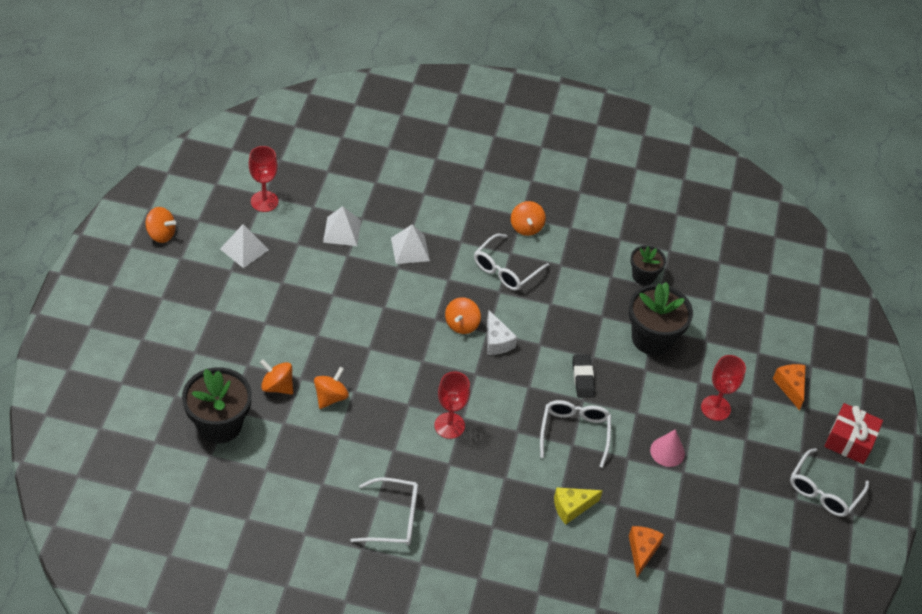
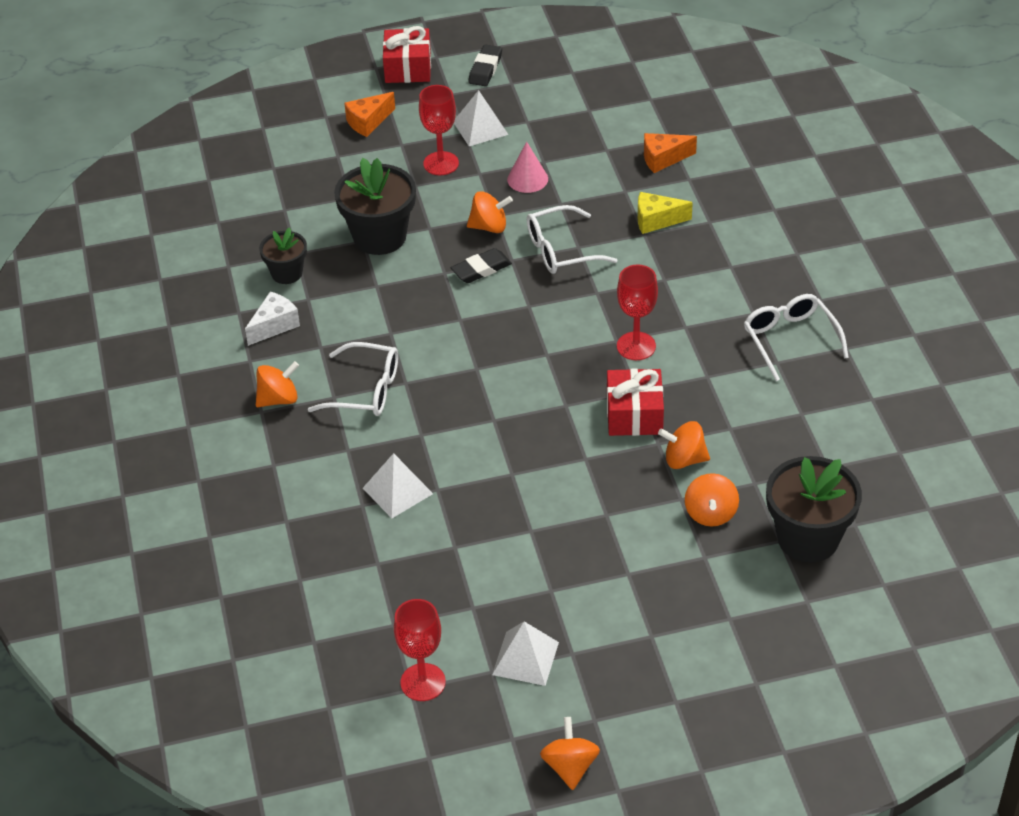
camera: 110 degrees left, 5 degrees down
white pyramid [323,206,361,246] -> white pyramid moved to [454,90,509,146]
orange spinning top [445,297,481,334] -> orange spinning top moved to [467,191,513,233]
white cheese [487,310,517,355] -> white cheese moved to [245,291,300,346]
yellow cheese [554,487,603,525] -> yellow cheese turned 135 degrees clockwise [638,192,693,234]
white glasses [790,448,869,517] -> black eraser [468,44,502,86]
none -> red gift [607,368,664,436]

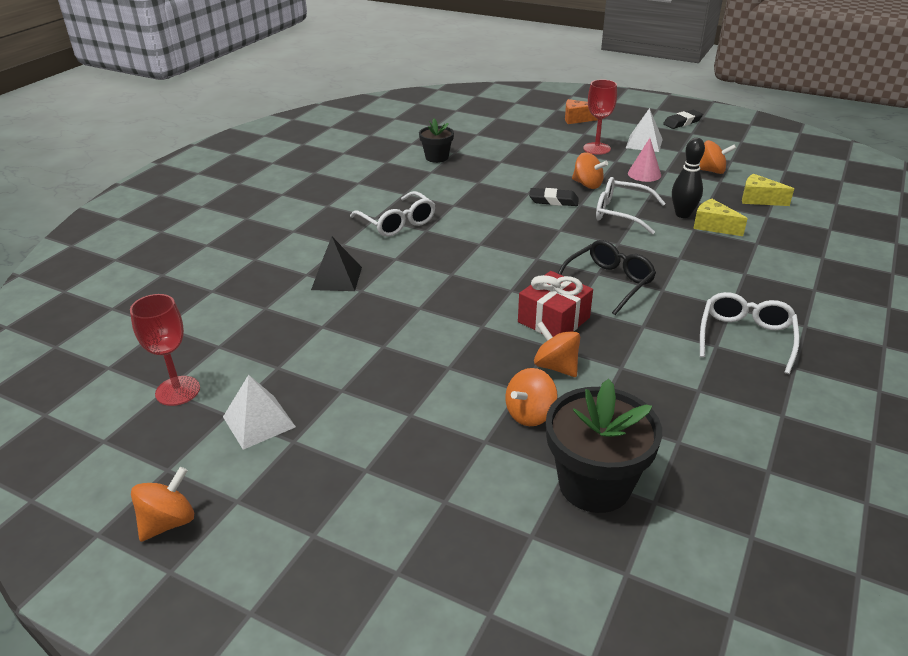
camera: 40 degrees right, 10 degrees down
white cheese [245,291,300,346] -> none
orange spinning top [256,361,299,407] -> orange spinning top moved to [699,140,736,174]
black flower pot [334,158,416,255] -> none
white pyramid [363,453,433,518] -> black pyramid [311,237,362,291]
red gift [383,26,431,83] -> none
red goblet [617,265,658,360] -> black glasses [558,240,656,315]
orange cheese [644,133,697,173] -> yellow cheese [742,174,794,206]
none -> black bowling pin [672,138,705,218]

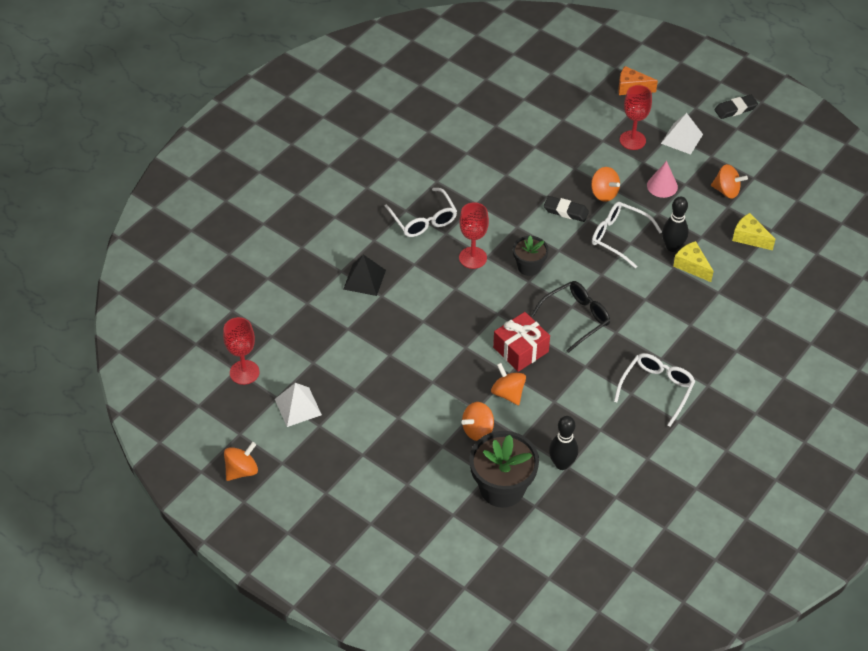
camera: 10 degrees right, 15 degrees up
black flower pot [419,118,454,163] -> black flower pot moved to [513,236,549,276]
none -> red goblet [459,202,489,269]
none -> black bowling pin [549,416,578,470]

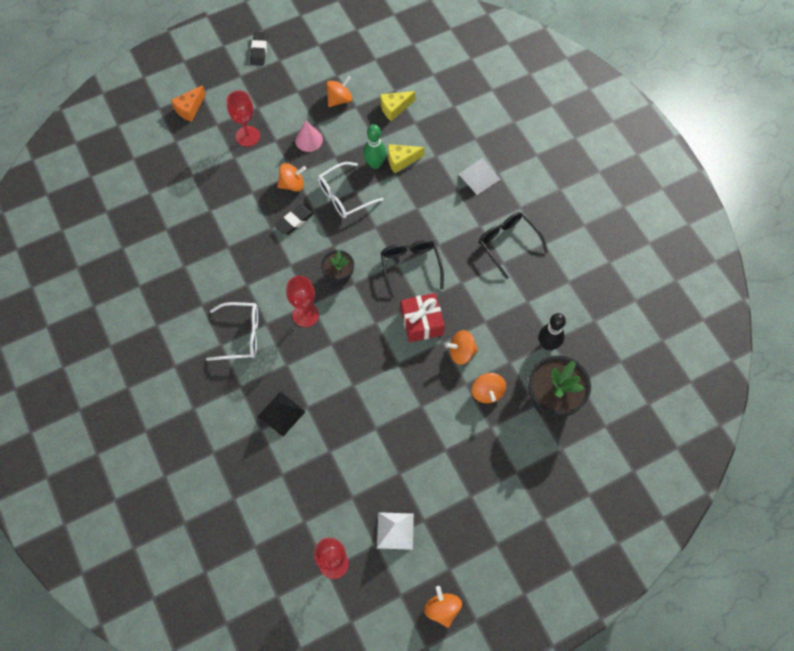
camera: 65 degrees left, 15 degrees up
white glasses [614,353,696,427] -> black glasses [479,212,548,279]
white pyramid [661,113,703,155] -> white pyramid moved to [459,158,501,195]
black bowling pin [662,196,688,252] -> green bowling pin [363,124,386,169]

